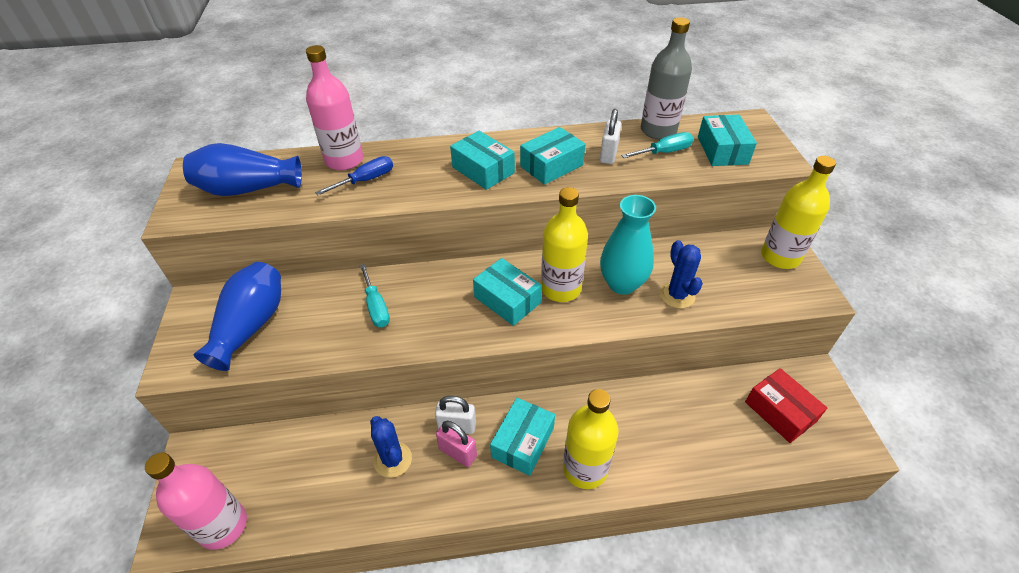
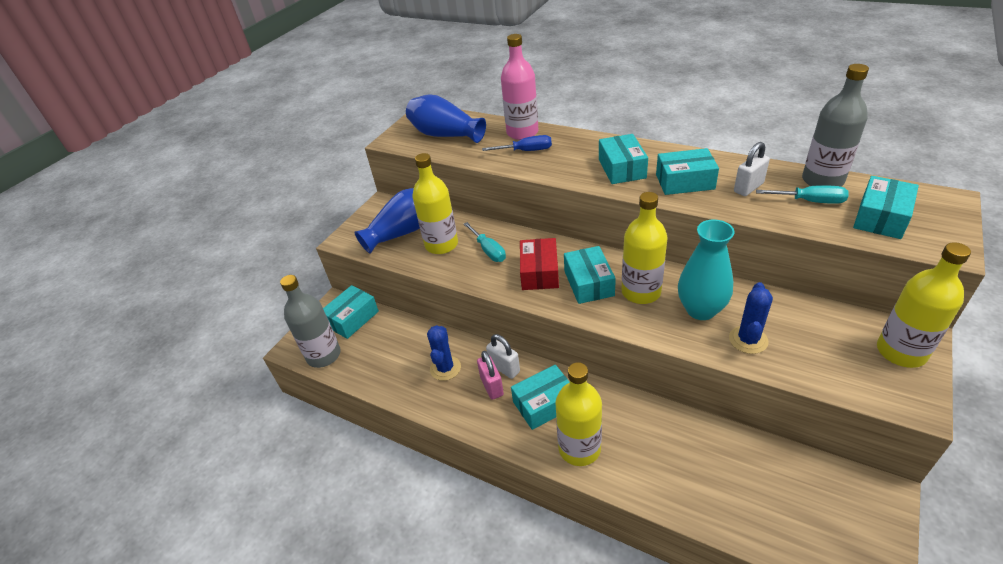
camera: 40 degrees right, 5 degrees down
pink bottle [145,452,247,550] -> grey bottle [280,275,341,368]
turquoise screwdriver [360,264,390,327] -> turquoise screwdriver turned 45 degrees counterclockwise [464,222,506,262]
red box [745,368,827,443] -> red box moved to [520,238,559,290]
none -> turquoise box [323,285,379,339]
none -> yellow bottle [412,153,458,254]

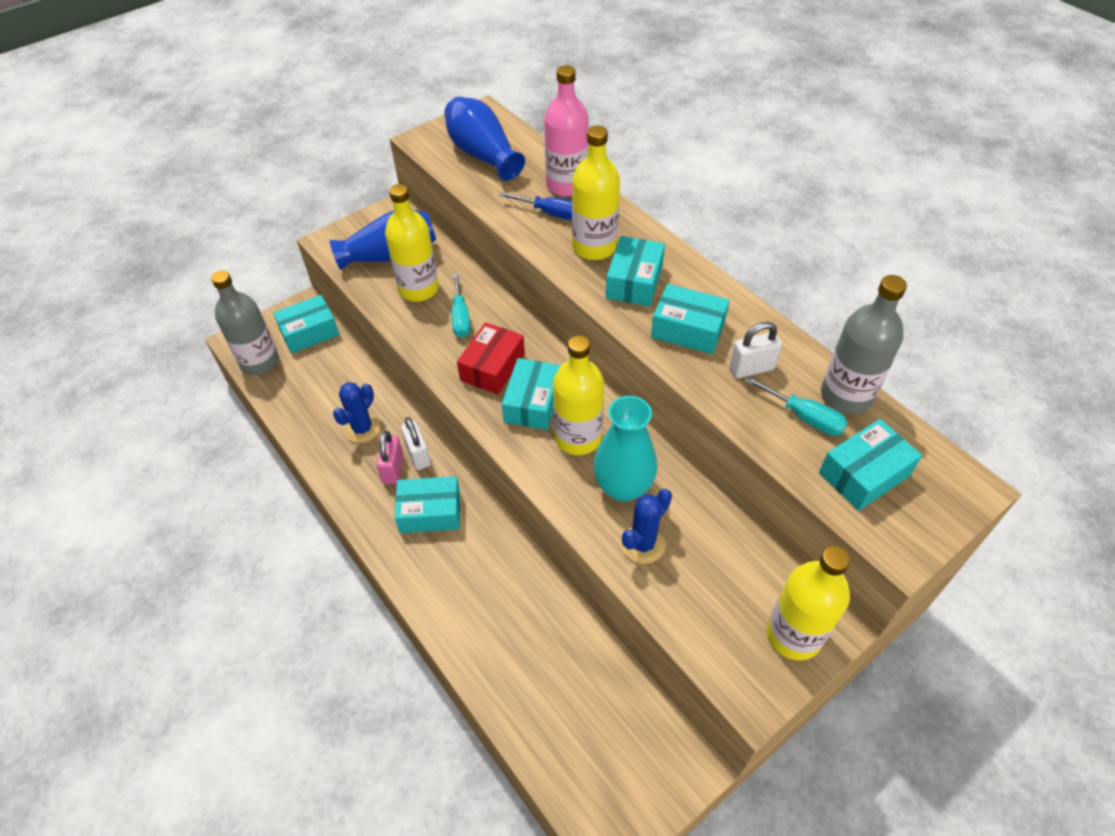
camera: 20 degrees right, 10 degrees up
yellow bottle [555,362,602,466] -> yellow bottle moved to [572,126,620,260]

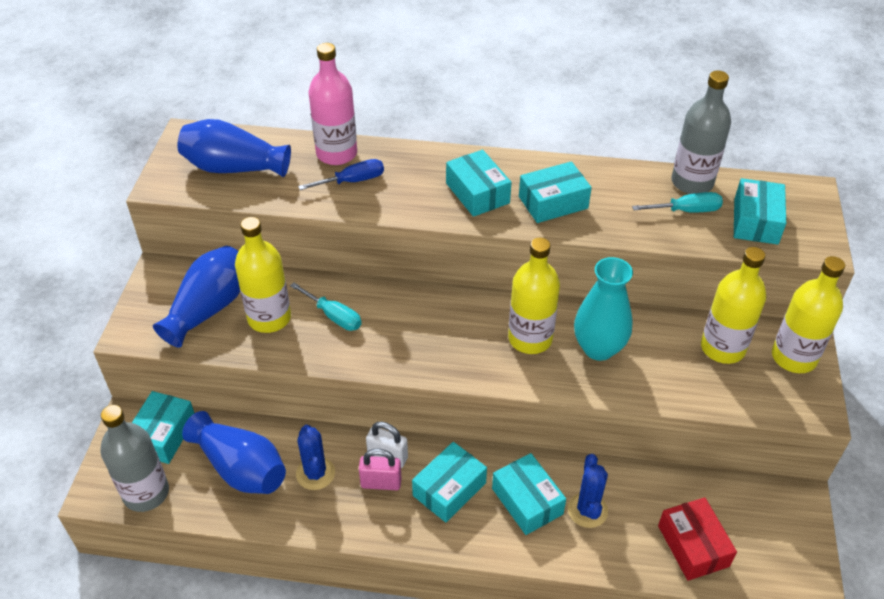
camera: 45 degrees left, 5 degrees down
pink padlock [376,431,404,484] -> pink padlock turned 45 degrees counterclockwise [359,449,402,490]
red box [457,322,525,394] -> red box moved to [658,497,737,581]
turquoise box [502,358,561,430] -> turquoise box moved to [492,453,566,535]
yellow bottle [572,126,620,260] -> yellow bottle moved to [701,247,767,364]
blue cactus [621,489,672,564] -> blue cactus moved to [568,454,608,528]
white padlock [730,322,782,378] -> none
none -> blue vase [182,411,286,494]

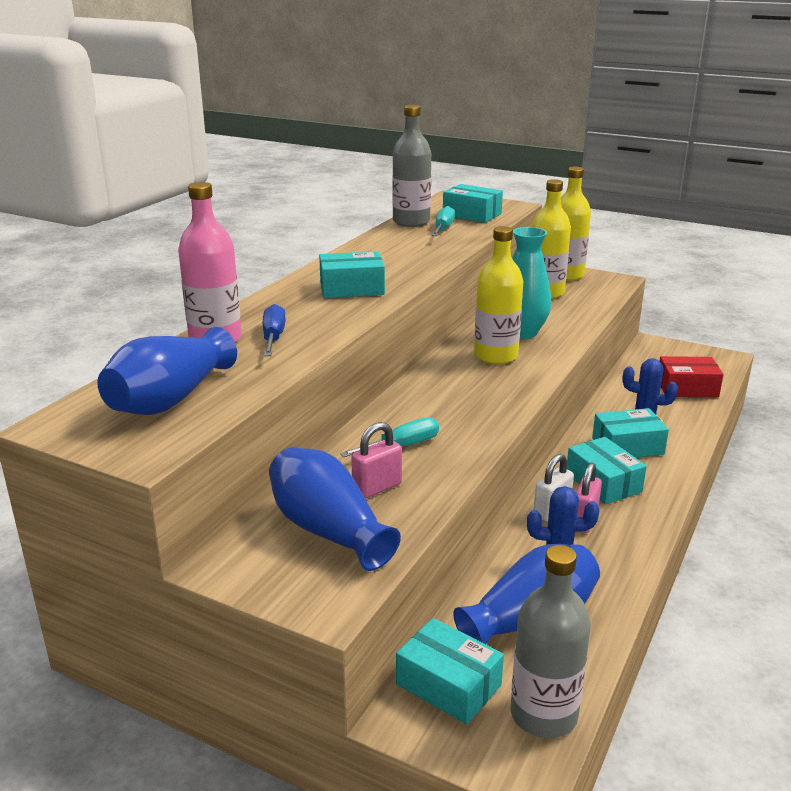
camera: 70 degrees left, 20 degrees down
yellow bottle [235,217,291,333] -> pink padlock [351,422,402,499]
turquoise box [519,161,592,223] -> none

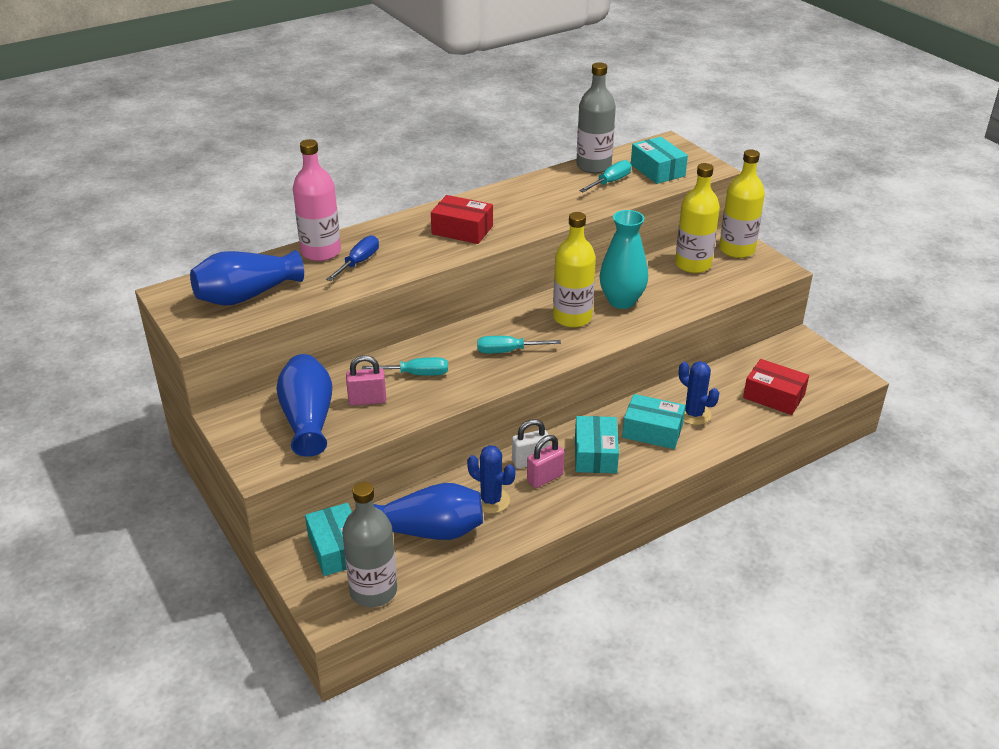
camera: 30 degrees right, 10 degrees up
turquoise box [319,251,385,298] -> red box [431,195,493,244]
none -> turquoise screwdriver [477,336,561,353]

